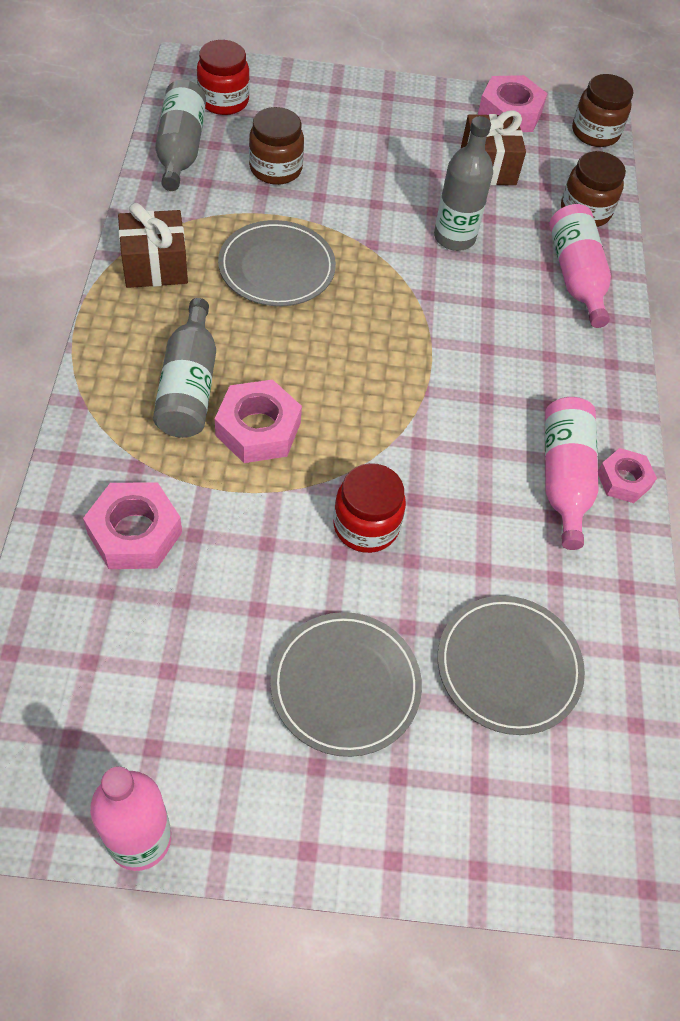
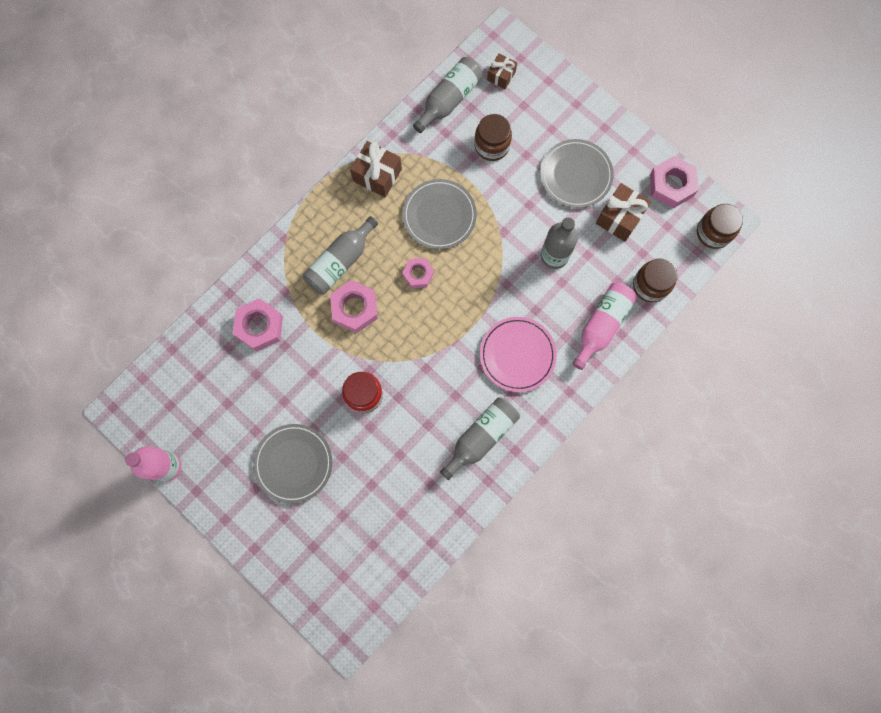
camera: 45 degrees right, 20 degrees up
red jar [197,40,250,115] -> brown gift [487,54,517,89]
grey plate [438,596,585,735] -> grey plate moved to [540,139,614,208]
pink bottle [545,397,599,550] -> grey bottle [440,398,520,480]
pink nut [598,448,657,503] -> pink nut moved to [402,258,434,288]
none -> pink plate [480,317,557,392]

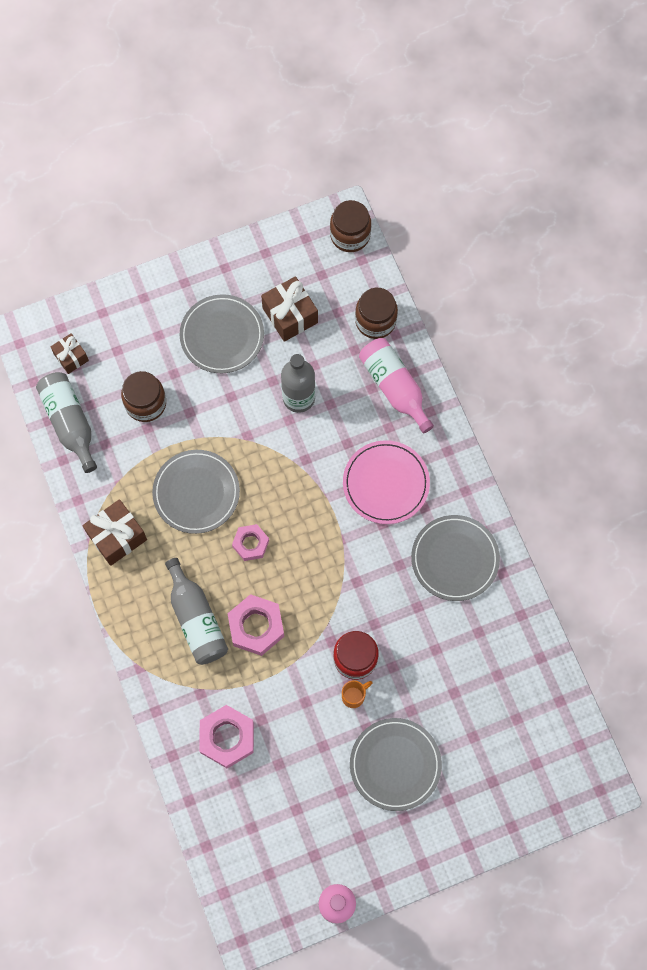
camera: 65 degrees left, 5 degrees down
grey bottle [440,398,520,480] -> grey plate [411,515,500,601]
pink nut [650,156,698,208] -> none
none -> orange mug [342,680,373,708]

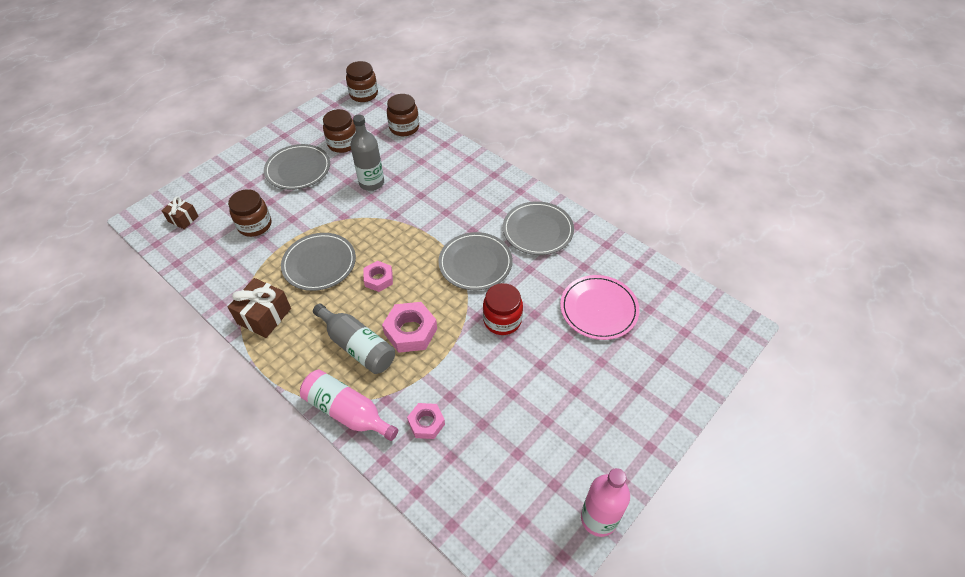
camera: 25 degrees left, 20 degrees down
grey bottle [36,372,97,473] -> none
pink nut [199,705,254,768] -> pink nut [407,403,445,439], size x0.63
brown gift [261,276,318,342] -> brown jar [323,109,356,153]
orange mug [342,680,373,708] -> none
pink plate [343,440,430,524] -> pink plate moved to [560,275,640,340]
grey plate [350,718,442,811] -> grey plate moved to [438,232,513,290]
pink bottle [359,338,434,433] -> pink bottle moved to [300,370,398,441]

